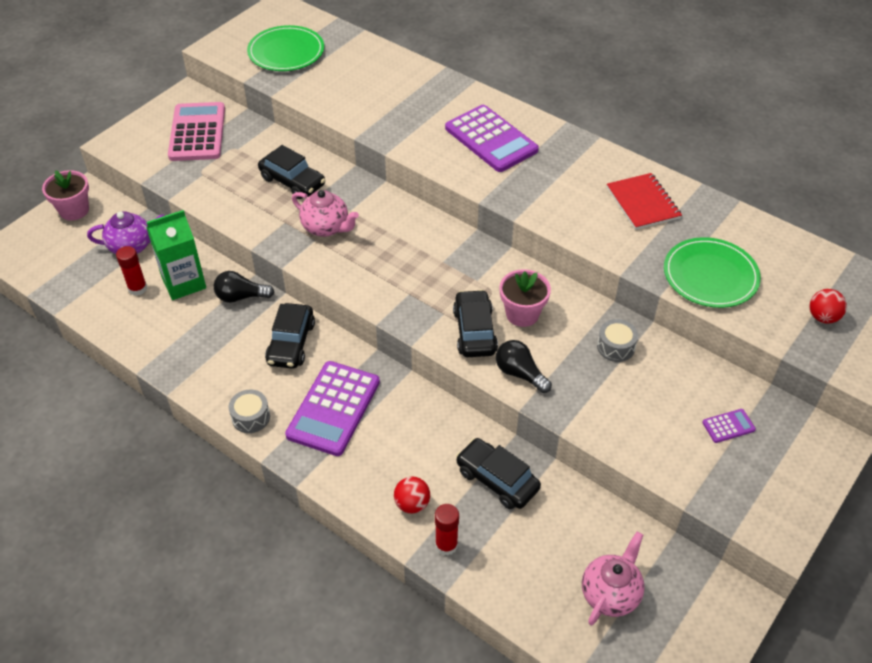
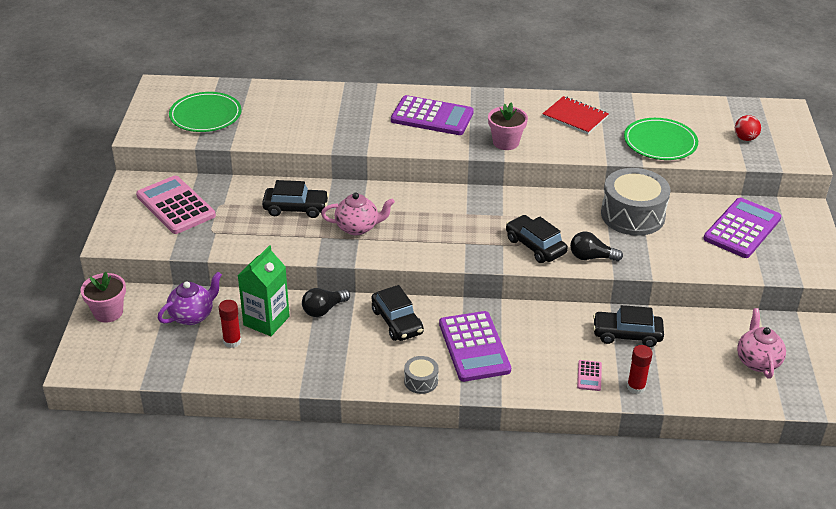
camera: 35 degrees left, 10 degrees down
red ball [394,477,430,513] -> pink calculator [577,360,602,391]
pink flower pot [499,269,551,327] -> pink flower pot moved to [488,103,528,150]
grey drum [597,319,638,362] -> grey drum [601,168,671,236], size x2.12
purple calculator [702,409,756,443] -> purple calculator [703,198,781,258], size x2.32

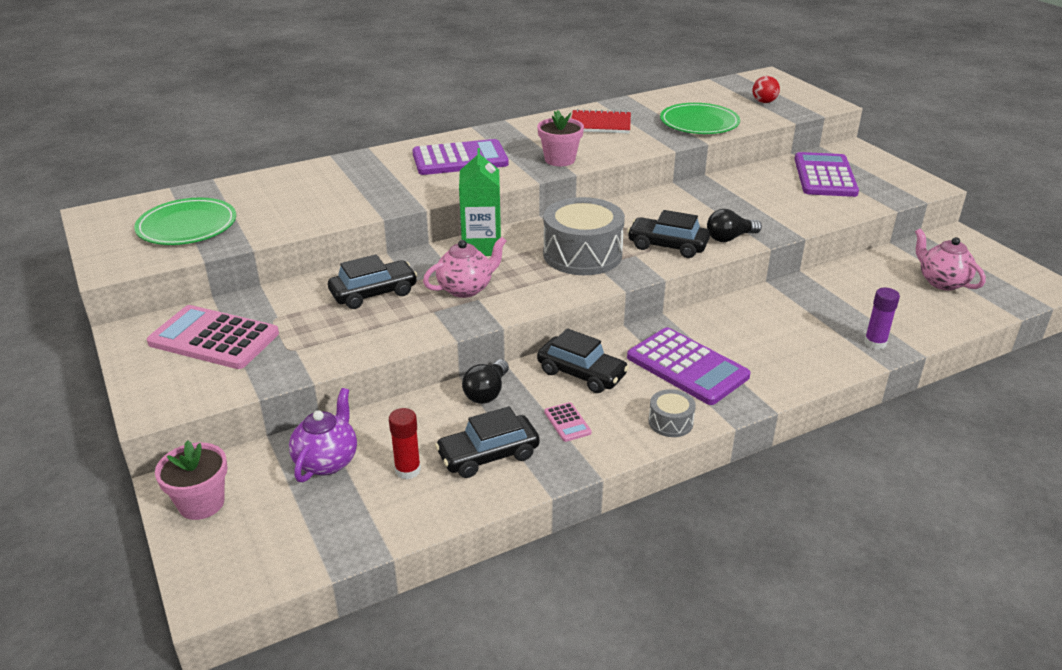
camera: 30 degrees left, 5 degrees down
green carton [238,245,289,336] -> green carton moved to [459,148,501,256]
pink calculator [577,360,602,391] -> pink calculator moved to [544,402,592,442]
black car [593,305,664,347] -> black car moved to [435,406,540,478]
grey drum [601,168,671,236] -> grey drum moved to [543,197,625,275]
red glue stick [627,345,653,394] -> purple glue stick [864,288,900,350]

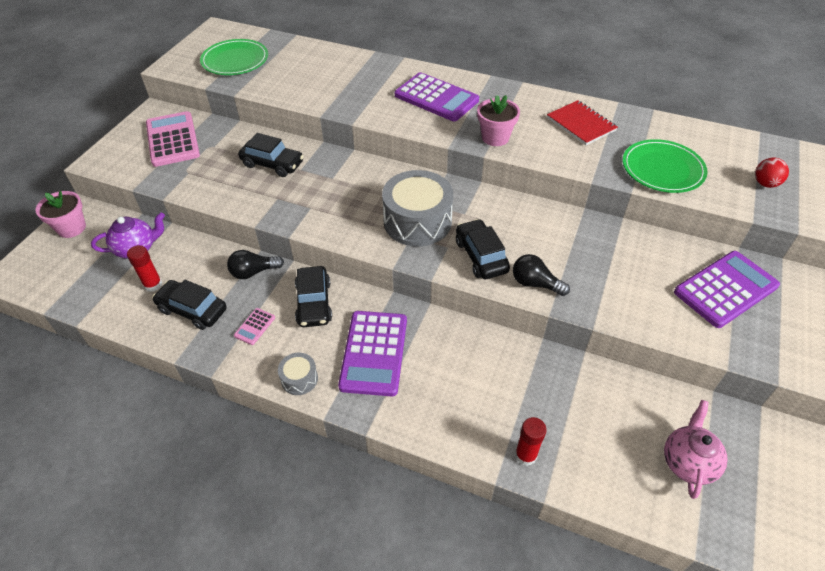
camera: 50 degrees right, 15 degrees up
pink teapot [423,237,506,298] -> none
green carton [459,148,501,256] -> none
purple glue stick [864,288,900,350] -> red glue stick [515,417,547,466]

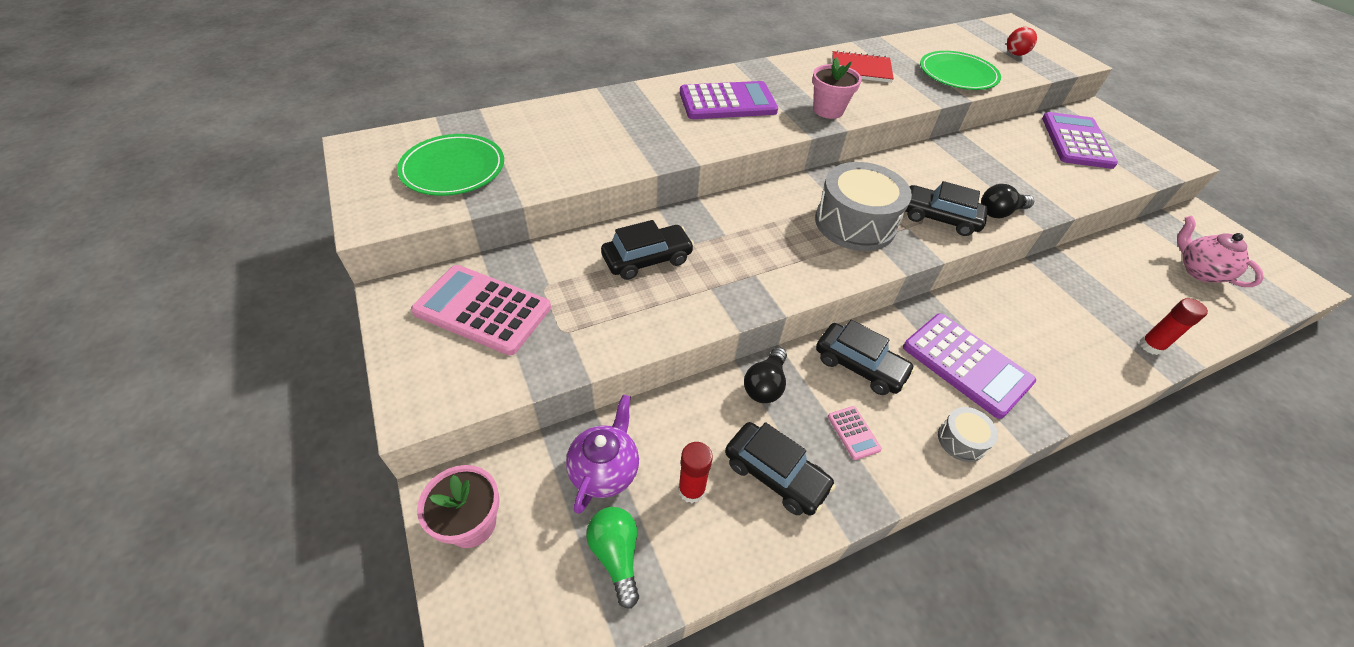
camera: 50 degrees left, 0 degrees up
black car [152,280,227,330] -> black car turned 120 degrees counterclockwise [725,422,836,516]
none -> green light bulb [586,507,639,609]

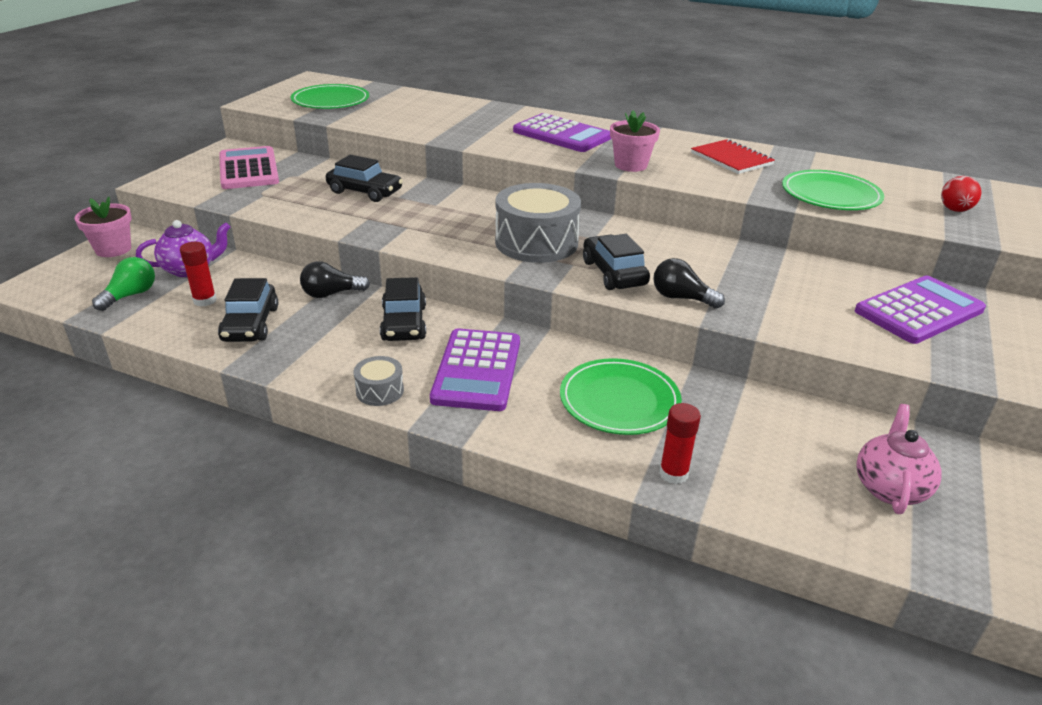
camera: 50 degrees right, 15 degrees down
pink calculator [828,406,882,460] -> none
none -> green plate [560,358,682,435]

